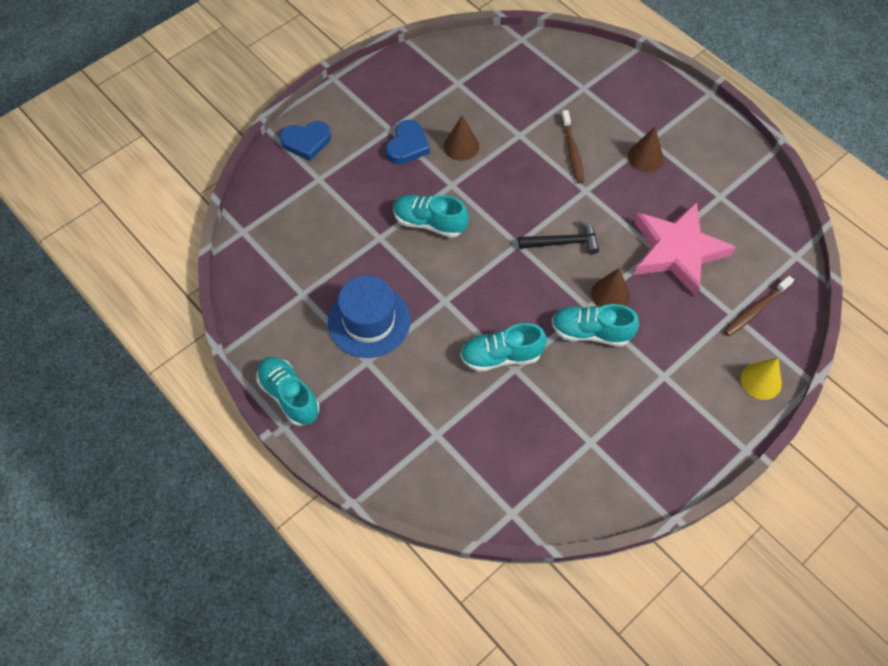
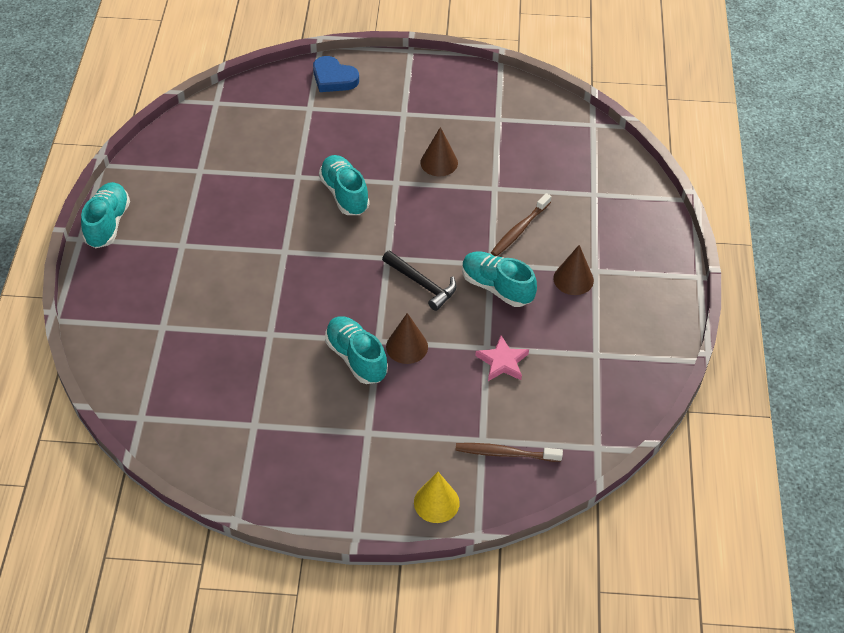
camera: 45 degrees right, 10 degrees down
blue hat [328,275,411,358] -> none
blue heart [386,120,430,164] -> none
turquoise shoe [460,323,547,372] -> turquoise shoe moved to [462,251,537,307]
pink star [634,202,736,297] -> pink star [475,335,529,381], size x0.47

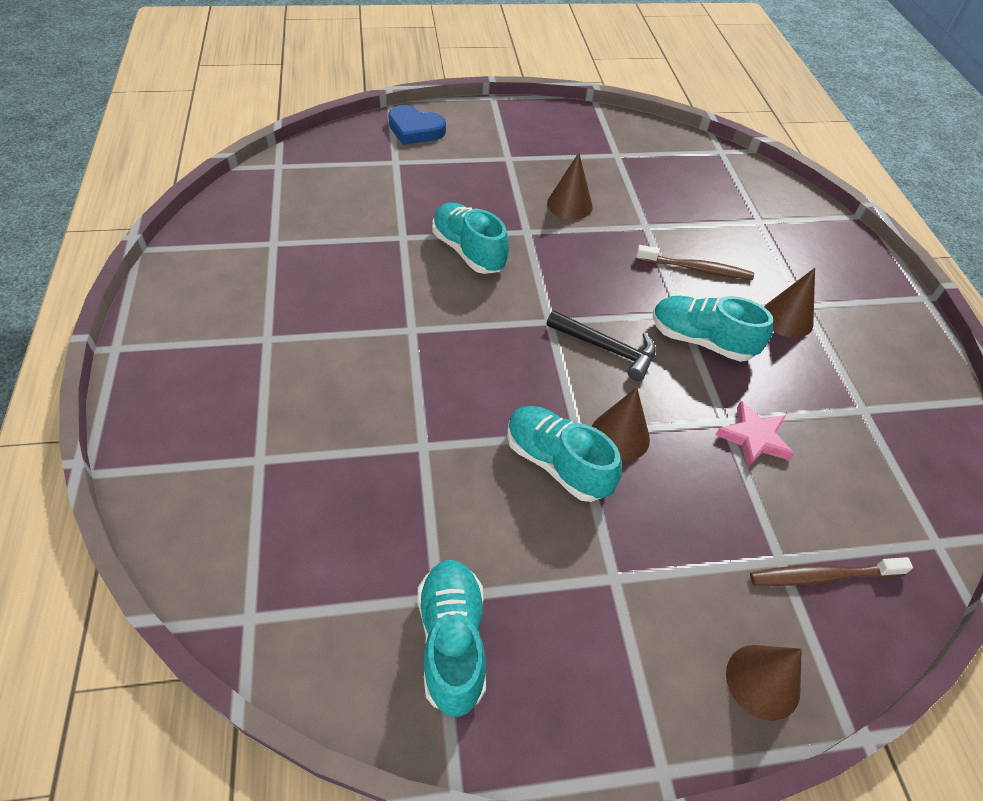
camera: 15 degrees left, 0 degrees up
turquoise shoe [81,182,130,248] -> turquoise shoe moved to [418,560,486,717]
yellow cone [414,472,460,523] -> brown cone [726,645,802,721]
brown toothbrush [491,193,551,256] -> brown toothbrush turned 105 degrees counterclockwise [636,245,754,280]

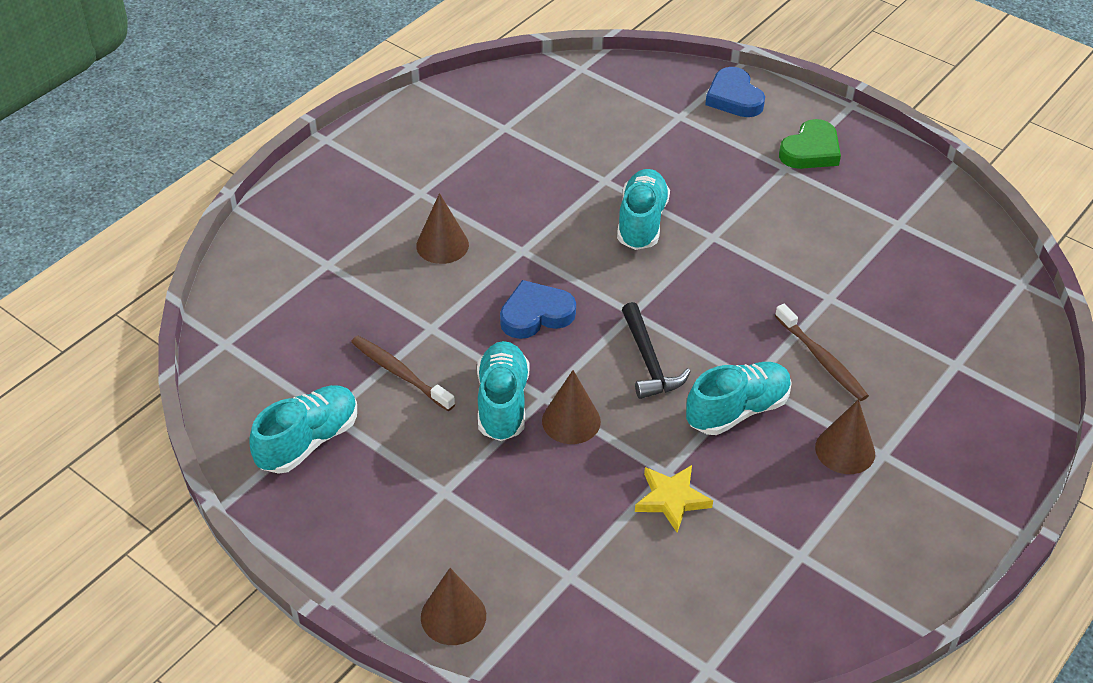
camera: 50 degrees right, 5 degrees down
brown cone [547,153,593,220] -> brown cone moved to [416,193,469,264]
turquoise shoe [653,296,773,362] -> turquoise shoe turned 75 degrees clockwise [686,362,792,435]
pink star [716,401,795,468] -> yellow star [635,465,713,533]
brown toothbrush [750,557,913,586] -> brown toothbrush moved to [351,336,455,411]
none -> blue heart [500,280,576,339]
none -> green heart [779,119,841,169]

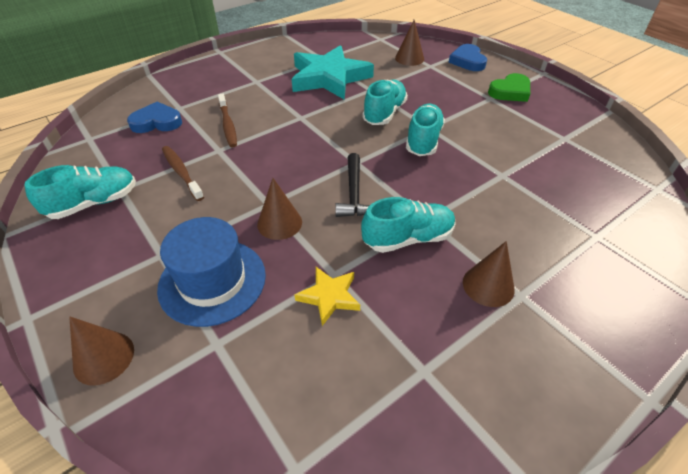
camera: 15 degrees right, 0 degrees up
brown cone [416,193,469,264] -> brown cone moved to [395,20,424,66]
turquoise shoe [477,341,529,441] -> turquoise shoe moved to [406,104,445,156]
blue heart [500,280,576,339] -> blue heart moved to [127,102,182,133]
brown toothbrush [775,304,869,401] -> brown toothbrush moved to [218,93,237,147]
none -> blue hat [157,217,266,327]
none -> turquoise star [292,45,374,100]

